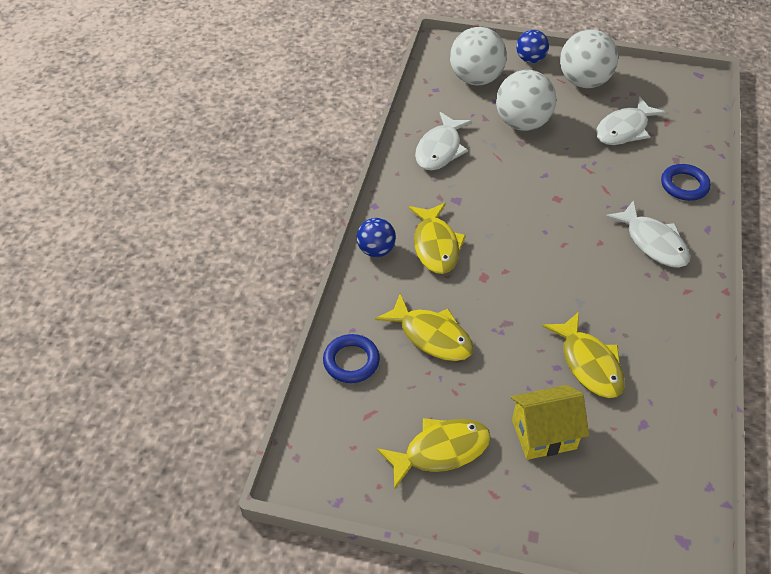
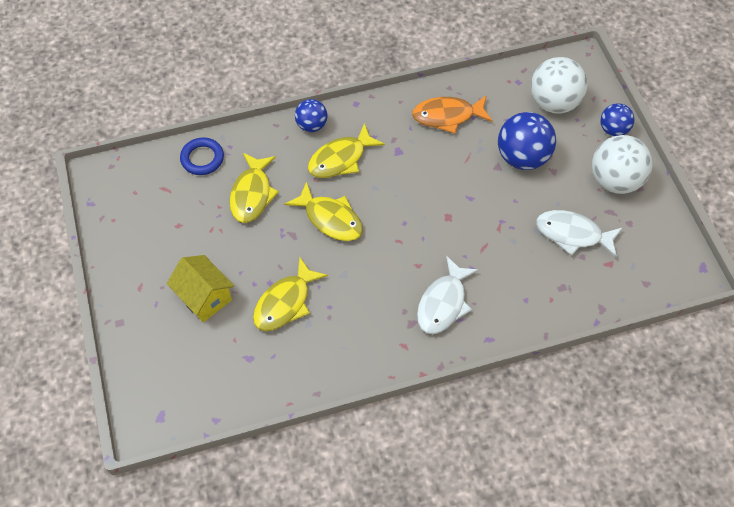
camera: 60 degrees right, 10 degrees up
yellow fish [377,418,491,490] -> yellow fish moved to [284,181,363,241]
white fish [415,112,472,170] -> orange fish [412,95,493,134]
white ball [496,70,556,131] -> blue ball [498,112,556,170]
blue ring [661,164,711,201] -> none

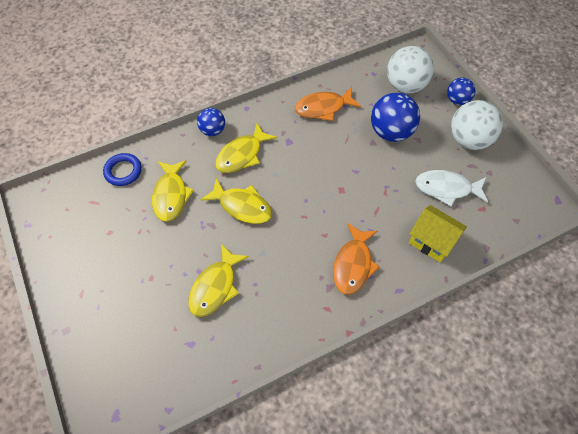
camera: 10 degrees left, 0 degrees up
yellow house [167,255,234,323] -> yellow house moved to [409,205,467,262]
white fish [417,256,479,334] -> orange fish [333,223,380,295]

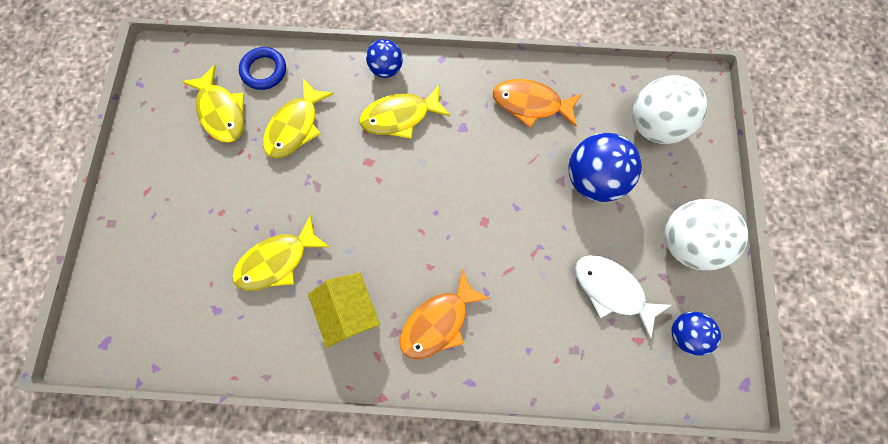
camera: 30 degrees right, 15 degrees up
yellow fish [200,178,272,224] -> yellow fish moved to [182,65,244,143]
yellow house [409,205,467,262] -> yellow house moved to [308,272,380,348]
blue ball [447,78,475,105] -> blue ball moved to [671,311,721,356]

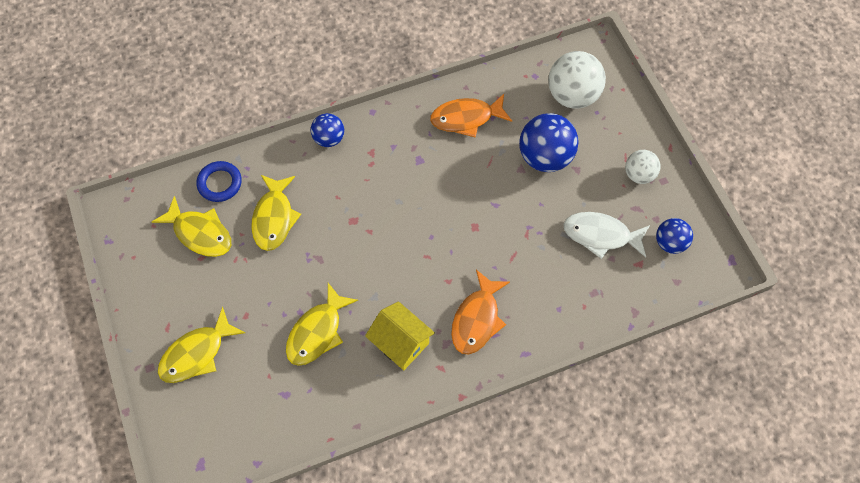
camera: 25 degrees left, 10 degrees down
yellow fish [360,85,451,139] -> yellow fish moved to [158,307,245,383]
white ball [664,199,748,270] -> white ball [625,150,661,184], size x0.59

